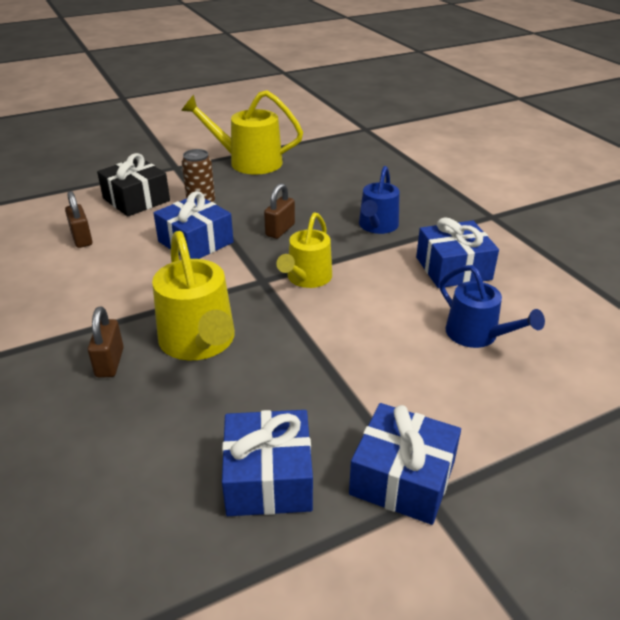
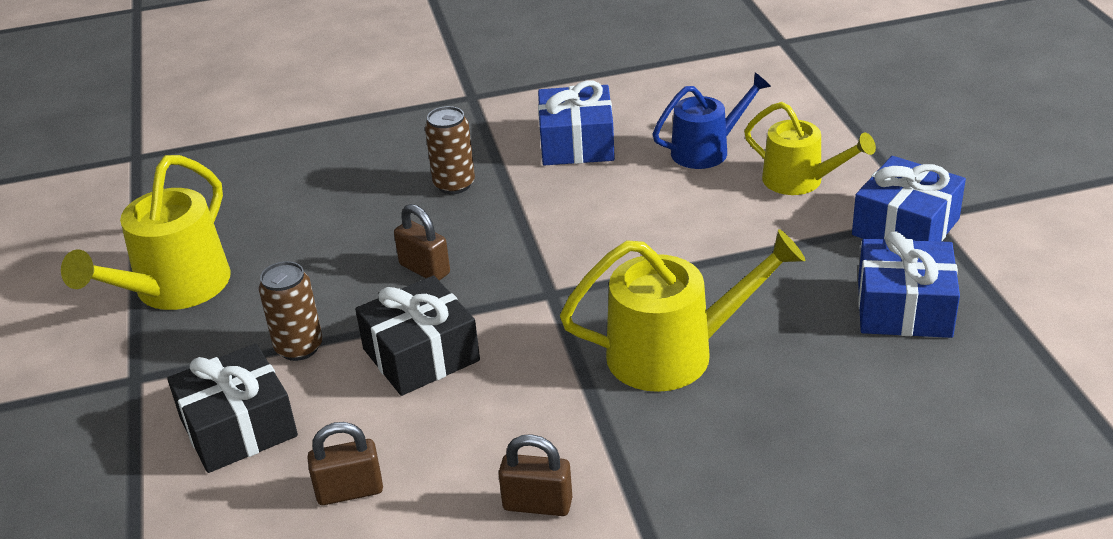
camera: 75 degrees left, 0 degrees up
brown padlock [88,307,124,378] -> brown padlock moved to [498,434,572,516]
blue gift [154,191,234,259] -> black gift [355,276,480,396]
yellow watering can [277,212,332,288] -> yellow watering can moved to [744,102,876,195]
blue watering can [359,166,400,234] -> brown can [425,106,475,194]

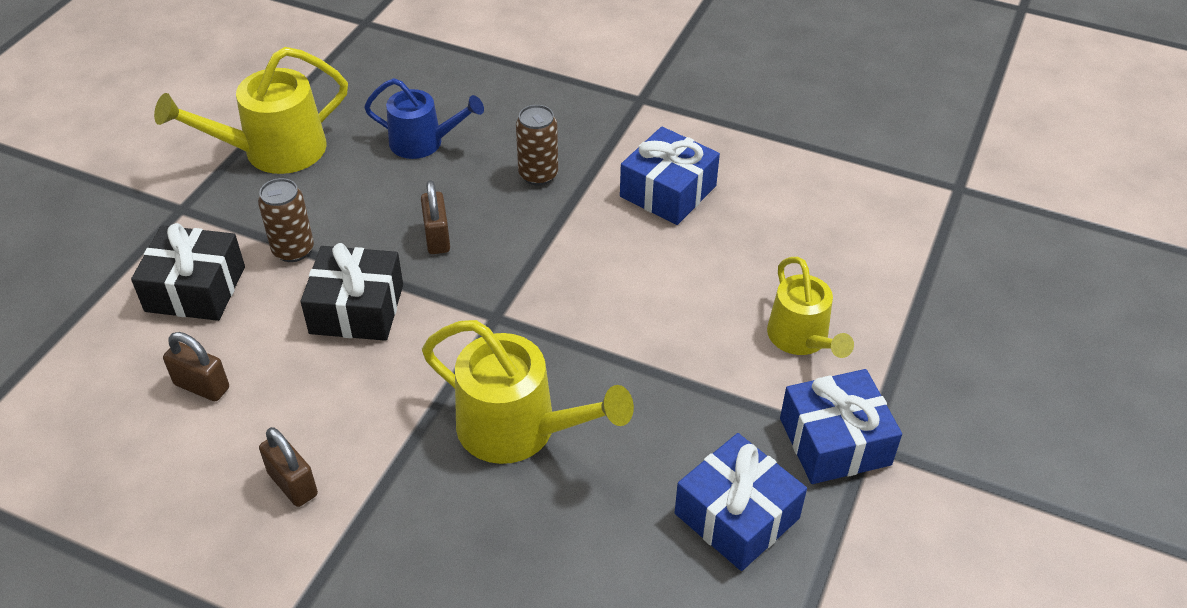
camera: 35 degrees right, 10 degrees up
blue watering can [652,72,771,169] -> blue watering can moved to [364,78,484,159]

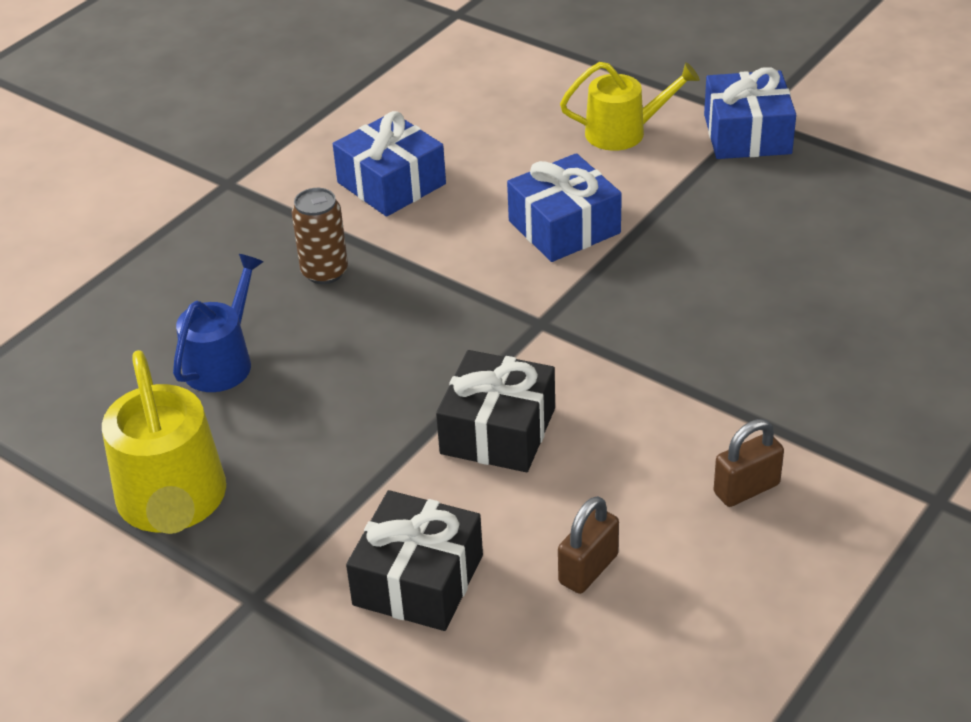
camera: 75 degrees left, 5 degrees down
brown can [258,178,314,262] -> none
brown padlock [421,180,450,254] -> none
yellow watering can [422,320,634,464] -> none
blue gift [675,433,807,571] -> blue gift moved to [507,153,622,262]

